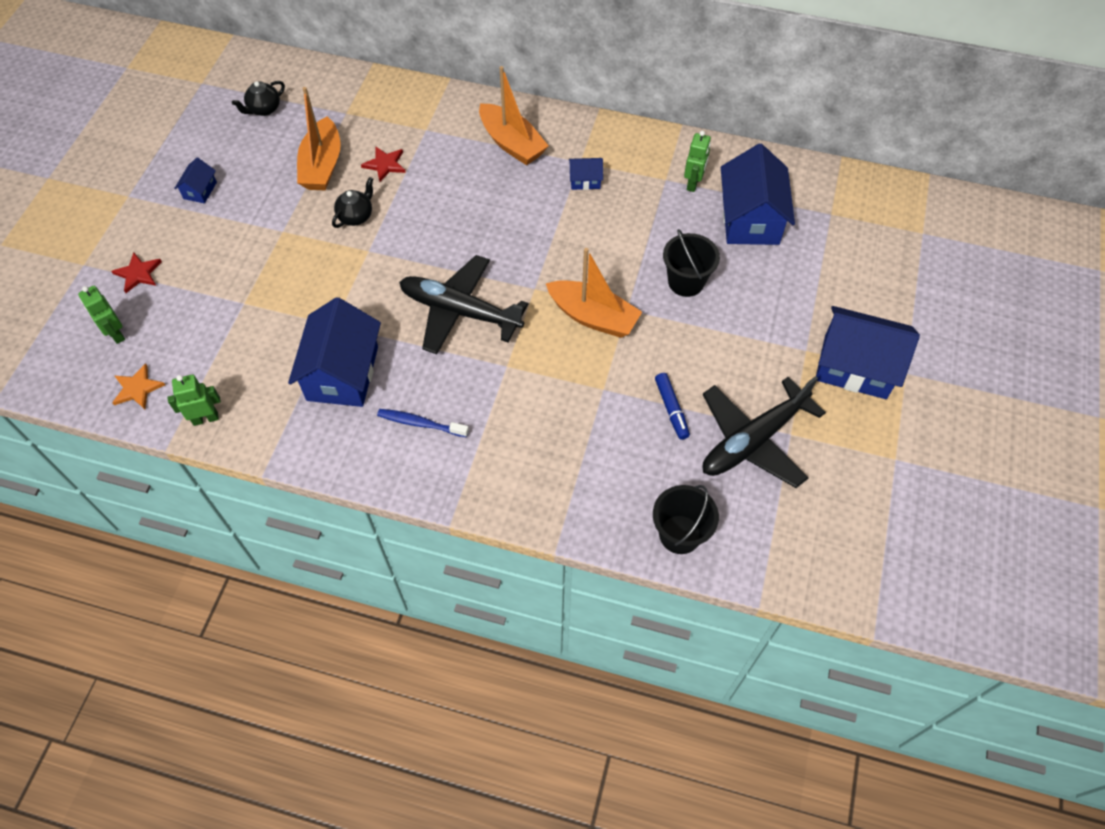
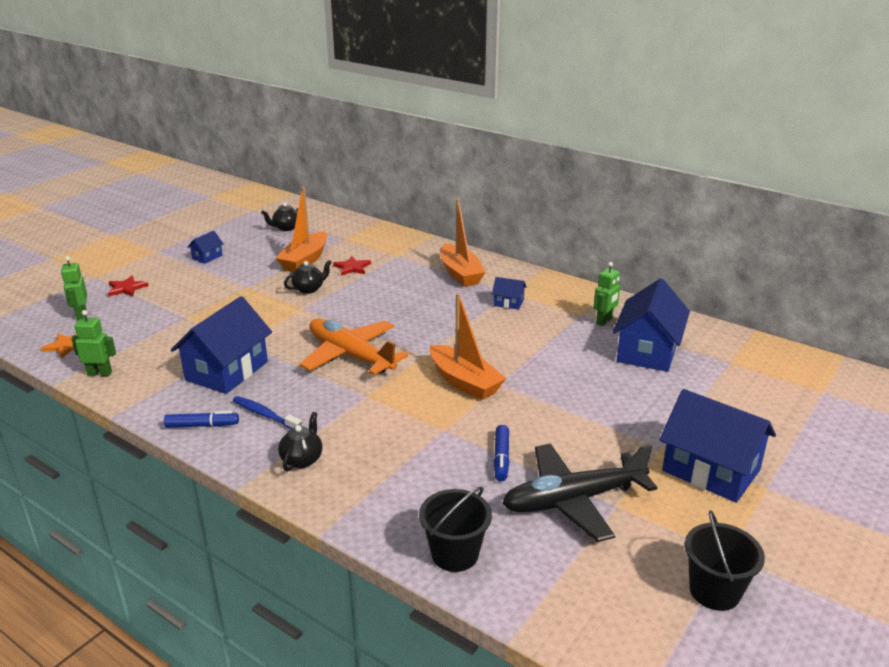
camera: 20 degrees right, 30 degrees down
black plane [399,255,528,354] -> orange plane [300,318,408,375]
black bucket [663,229,720,297] -> black bucket moved to [685,510,765,611]
none -> blue marker [164,411,239,428]
none -> black teapot [278,412,322,471]

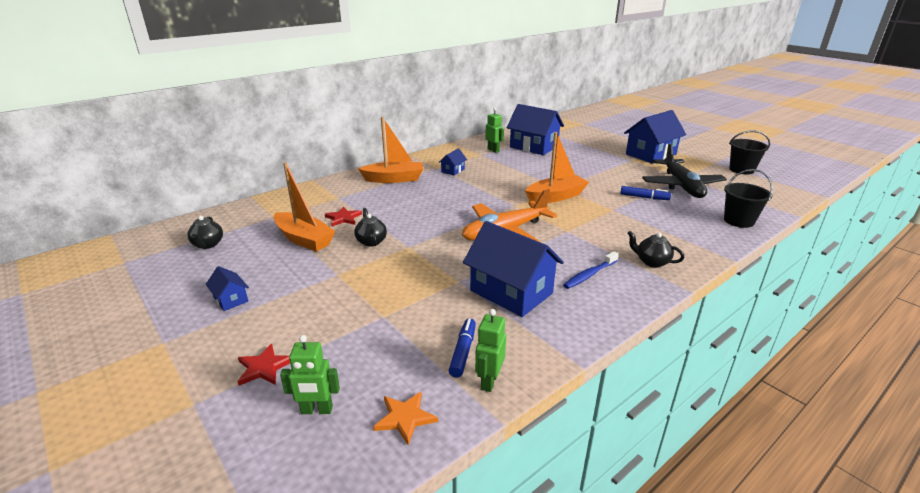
camera: 75 degrees left, 0 degrees up
blue marker [164,411,239,428] -> blue marker moved to [449,318,476,378]

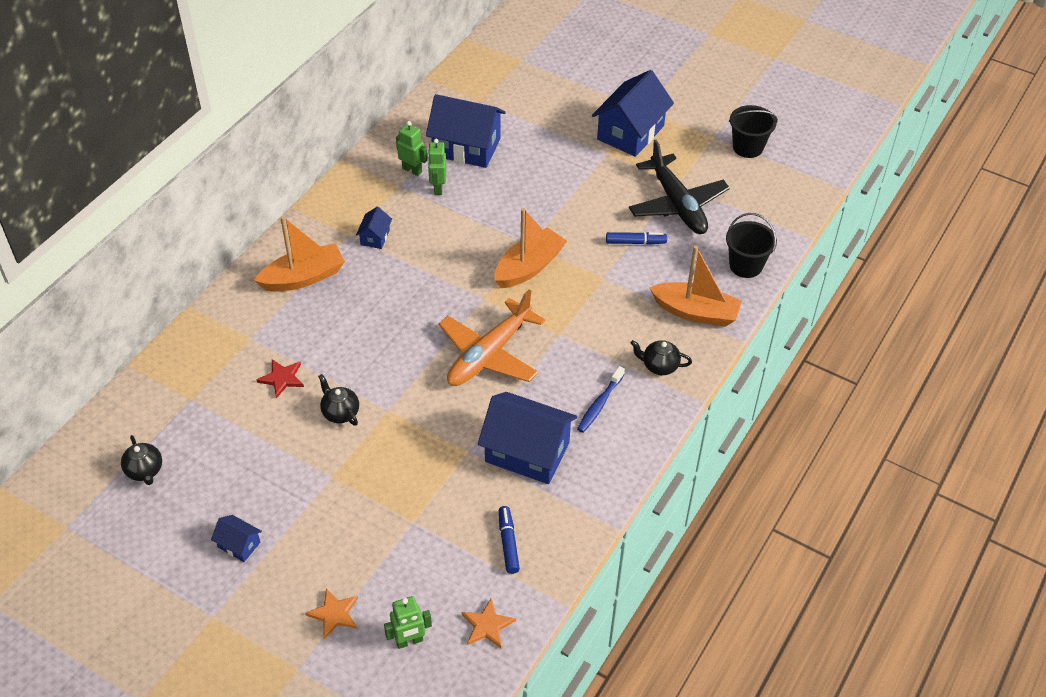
camera: 20 degrees left, 20 degrees up
red star [237,344,290,386] -> orange star [305,588,358,639]
orange boat [273,162,336,252] -> orange boat moved to [649,246,742,327]
green robot [475,309,506,392] -> green robot moved to [428,139,446,195]

